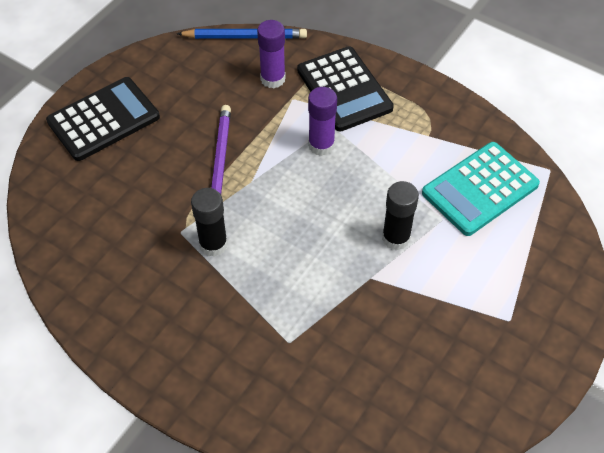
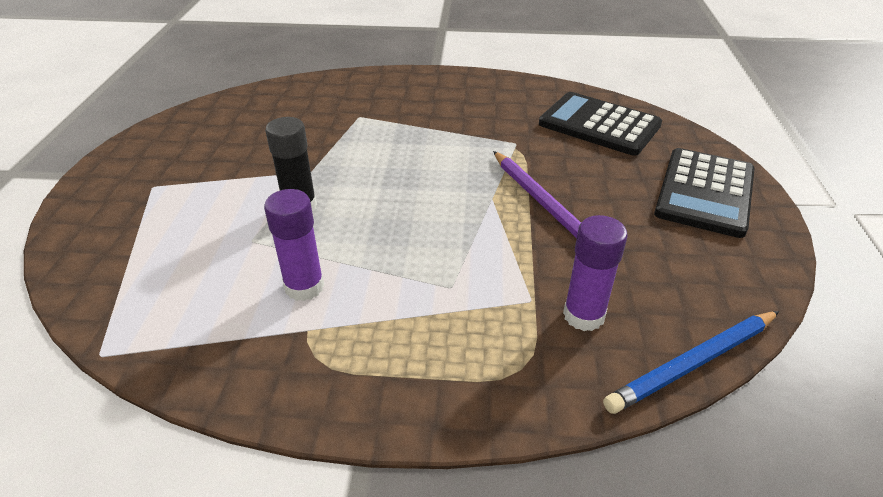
camera: 150 degrees right, 15 degrees down
black glue stick [191,188,228,257] -> none
black calculator [297,46,394,132] -> black calculator moved to [539,92,662,156]
purple glue stick [308,87,337,156] -> purple glue stick moved to [264,189,324,301]
turquoise calculator [422,142,540,236] -> none

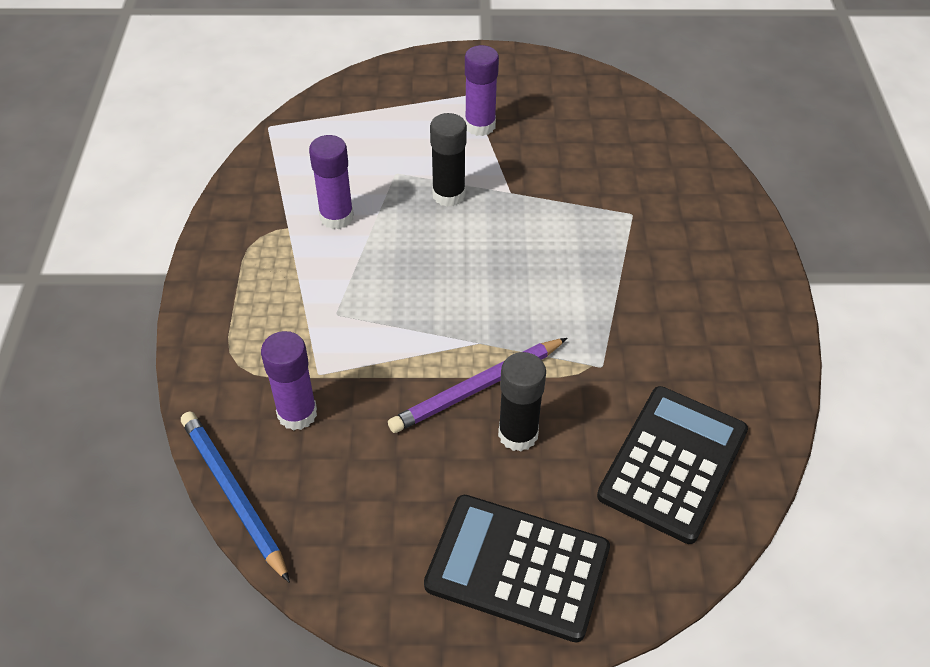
camera: 85 degrees right, 10 degrees up
none -> purple glue stick [465,45,499,136]
none -> black glue stick [498,352,546,452]

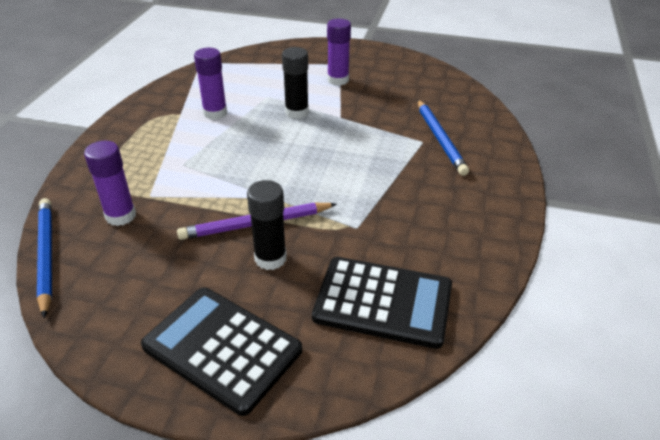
camera: 15 degrees right, 10 degrees down
black calculator [597,386,748,544] -> black calculator turned 60 degrees clockwise [312,257,452,349]
none -> blue pencil [418,100,469,176]

